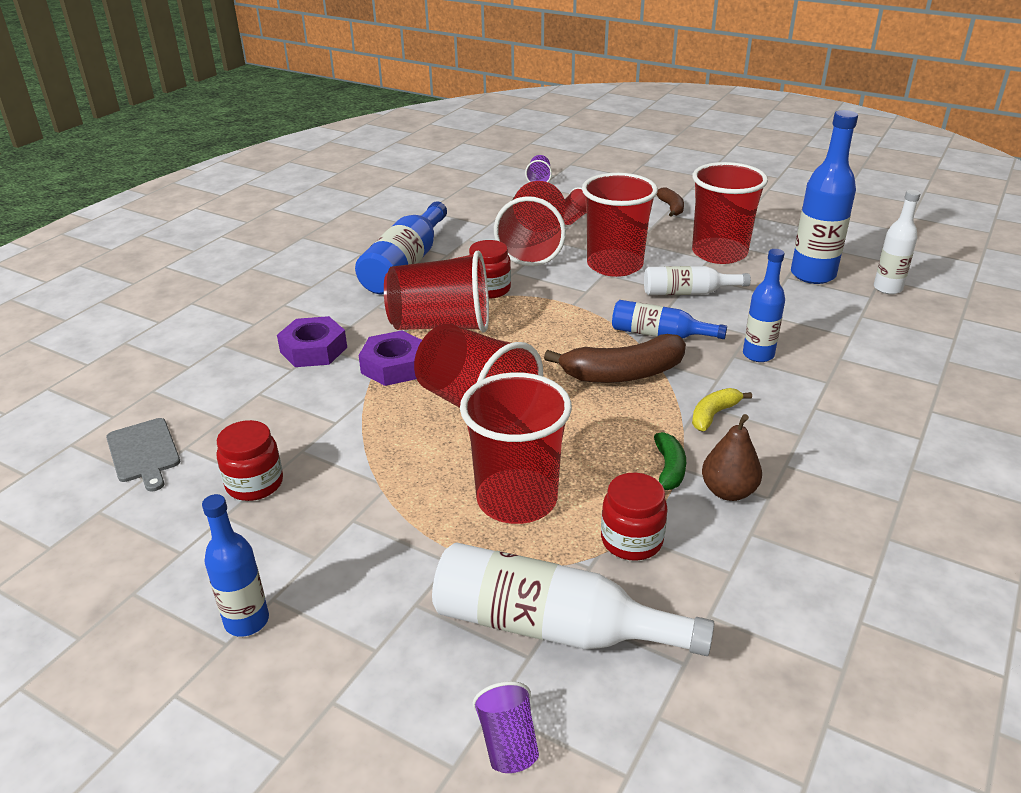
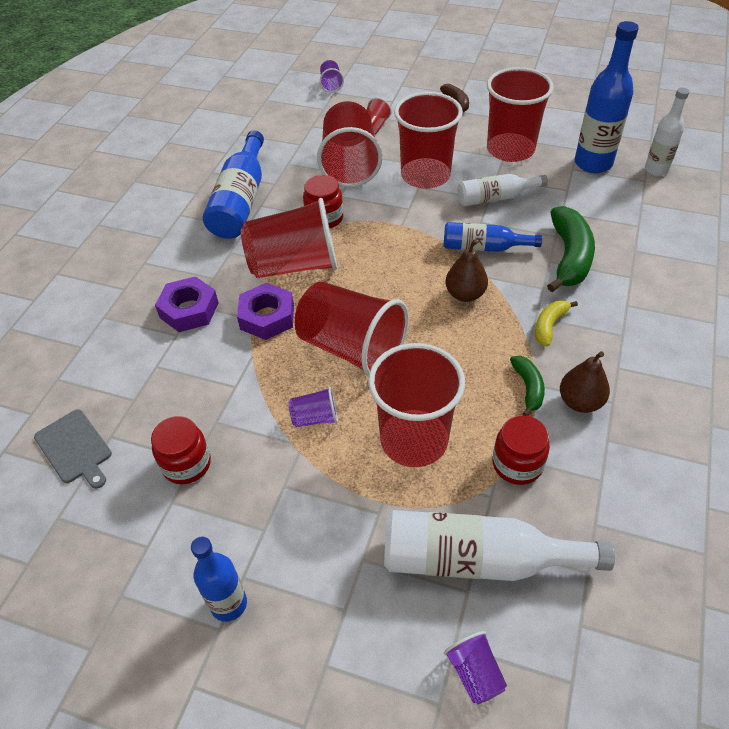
camera: 10 degrees left, 15 degrees up
brown banana [544,334,686,383] -> brown pear [445,239,488,302]
blue bottle [743,249,785,362] -> green banana [547,206,595,292]
none -> purple cup [289,387,338,427]

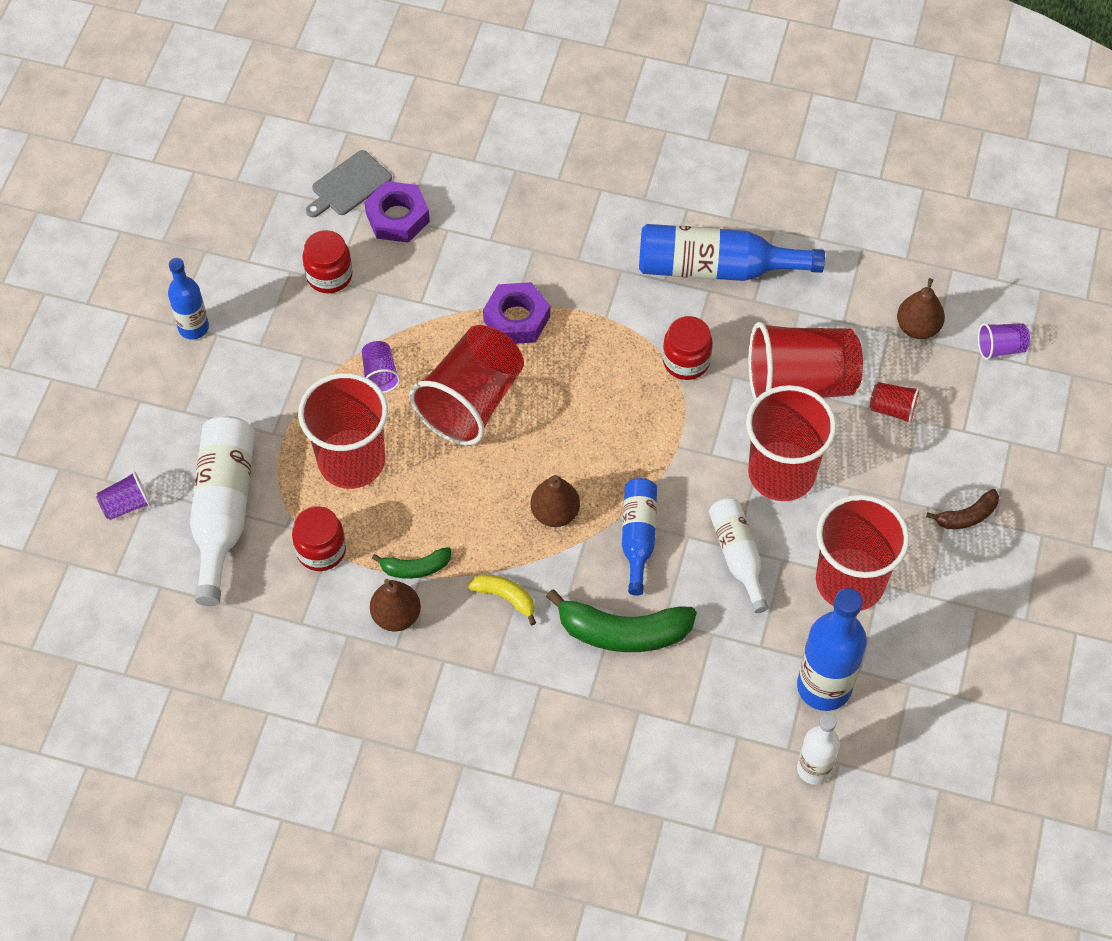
camera: 85 degrees right, 10 degrees up
purple nut [155,276,219,332] -> purple nut moved to [364,181,430,243]
red cup [241,198,337,278] -> none
none -> brown pear [897,278,945,339]

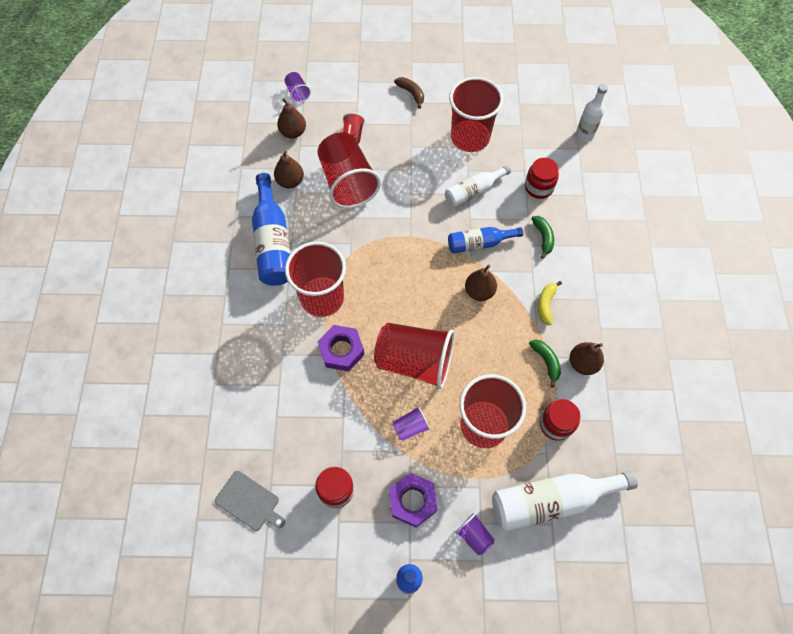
camera: 105 degrees left, 5 degrees up
purple cup [96,471,151,520] -> purple cup moved to [454,513,495,555]
purple nut [364,181,430,243] -> purple nut moved to [389,473,437,527]
green banana [546,589,697,652] -> green banana [531,216,554,259], size x0.54
red jar [663,316,713,380] -> red jar moved to [525,158,559,199]
red cup [746,385,837,501] -> red cup moved to [285,241,346,317]
blue bottle [797,588,867,711] -> none
none -> brown pear [274,151,304,188]

